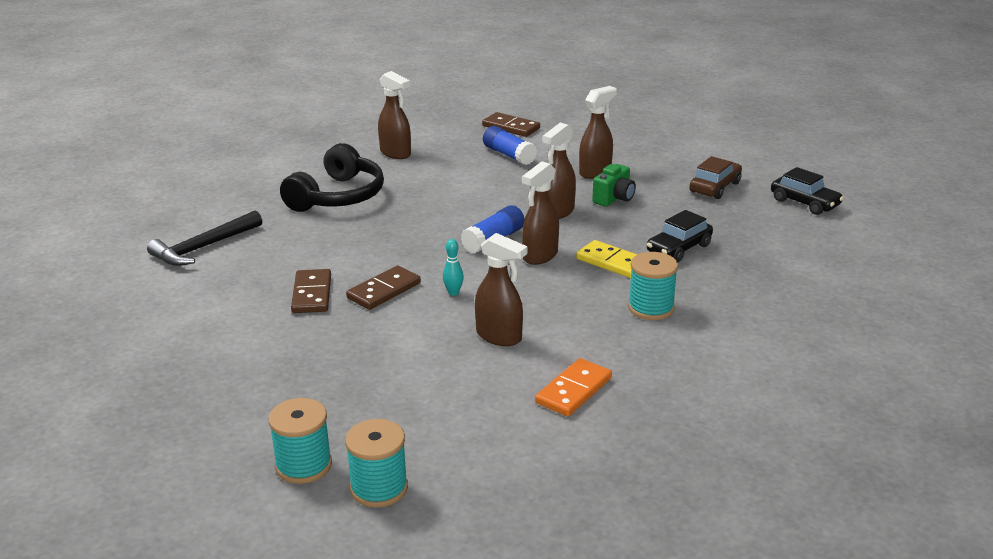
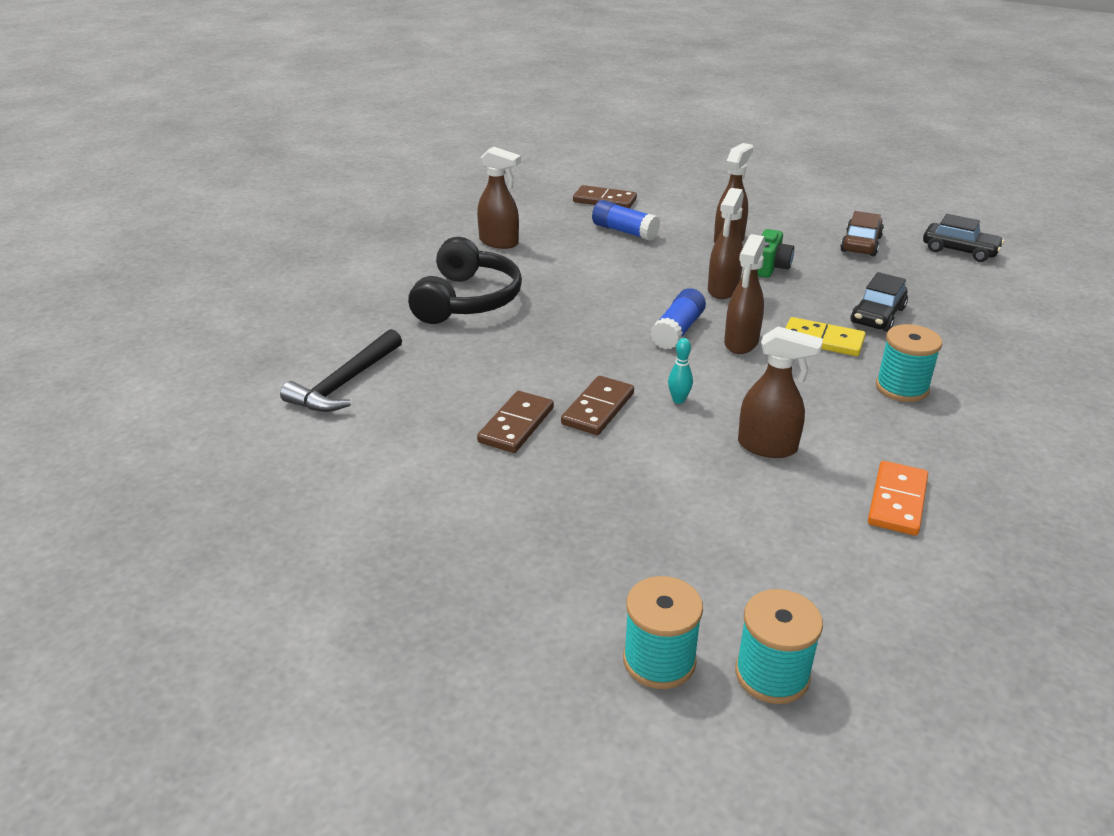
camera: 15 degrees left, 5 degrees up
brown domino [291,269,331,313] -> brown domino turned 45 degrees clockwise [477,391,554,453]

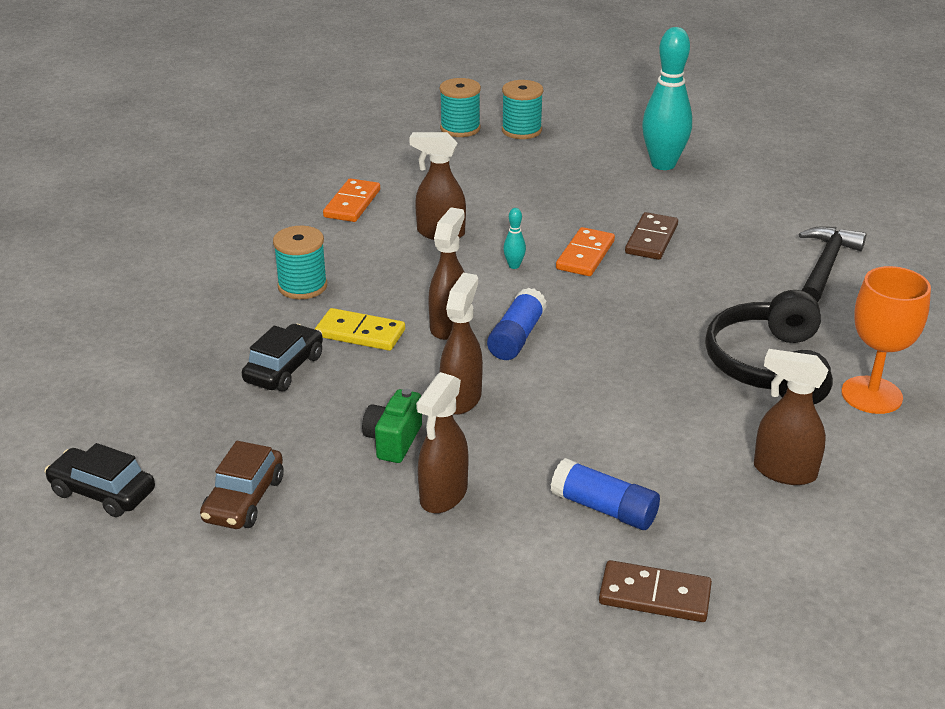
camera: 175 degrees right, 0 degrees up
brown domino [561,376,634,435] -> orange domino [556,227,615,276]
none -> turquoise bowling pin [642,27,692,170]
none -> orange goblet [841,266,931,414]

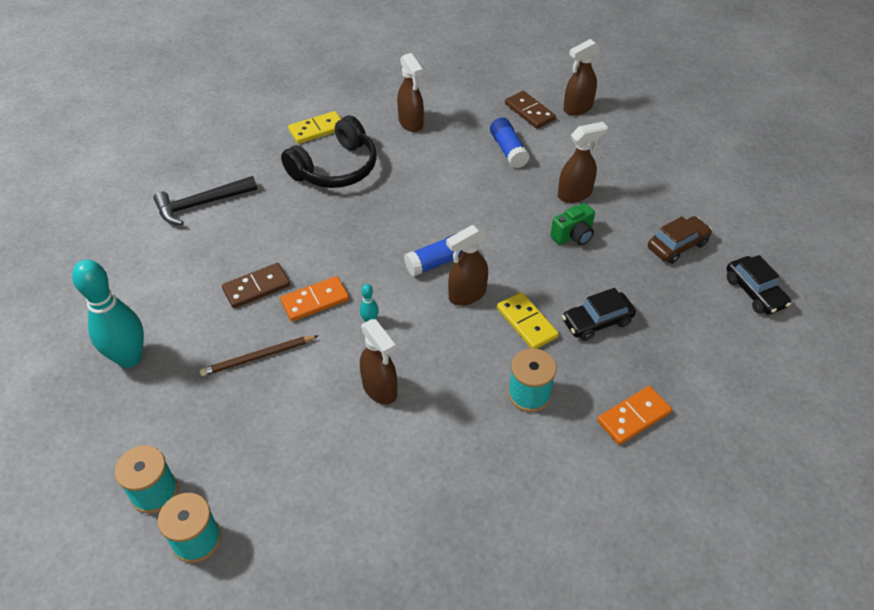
camera: 140 degrees left, 15 degrees up
orange domino [323,178,380,222] -> orange domino moved to [597,386,672,445]
brown spray bottle [440,273,483,415] -> brown spray bottle moved to [563,39,600,116]
orange goblet [841,266,931,414] -> yellow domino [288,111,341,144]
none -> brown pencil [200,335,318,376]

